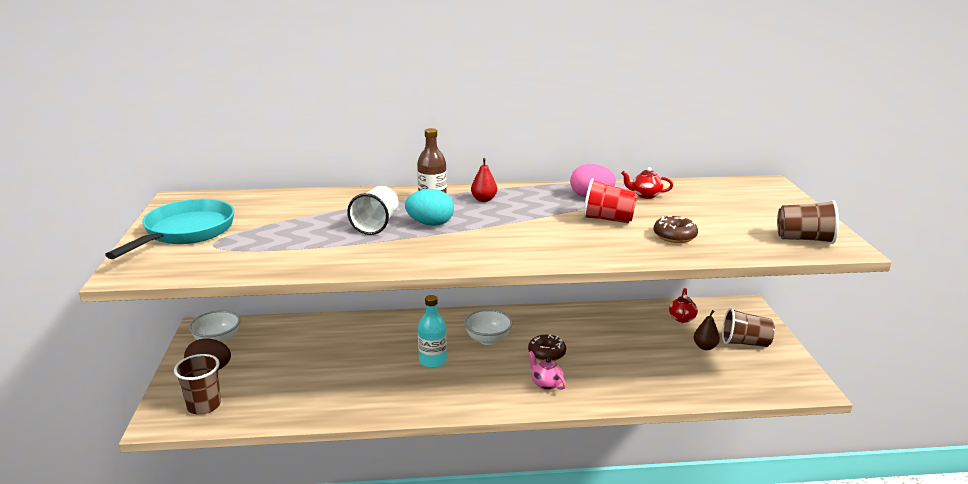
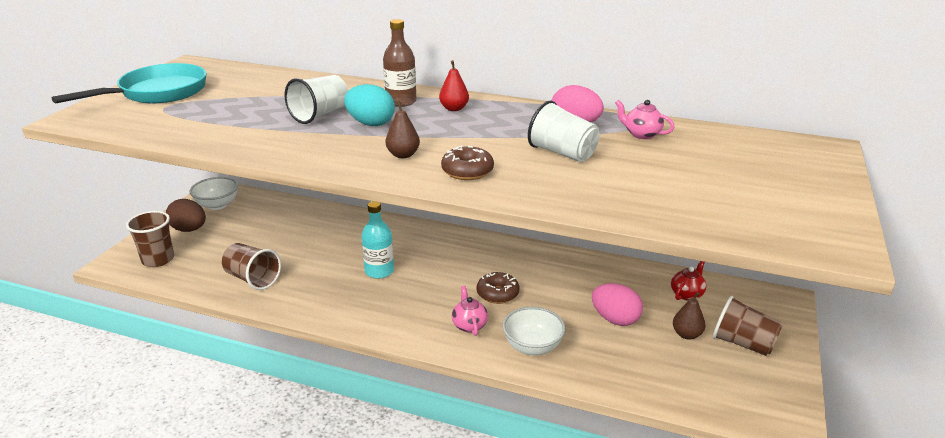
camera: 25 degrees right, 5 degrees up
white bowl [464,309,512,345] -> white bowl moved to [502,307,566,355]
red cup [583,178,637,224] -> white cup [528,100,600,162]
red teapot [621,167,673,199] -> pink teapot [615,100,675,139]
brown donut [654,216,698,243] -> brown donut moved to [441,145,494,180]
brown cup [777,200,839,244] -> brown cup moved to [222,243,281,290]
none -> brown pear [386,100,420,158]
none -> pink egg [592,283,643,326]

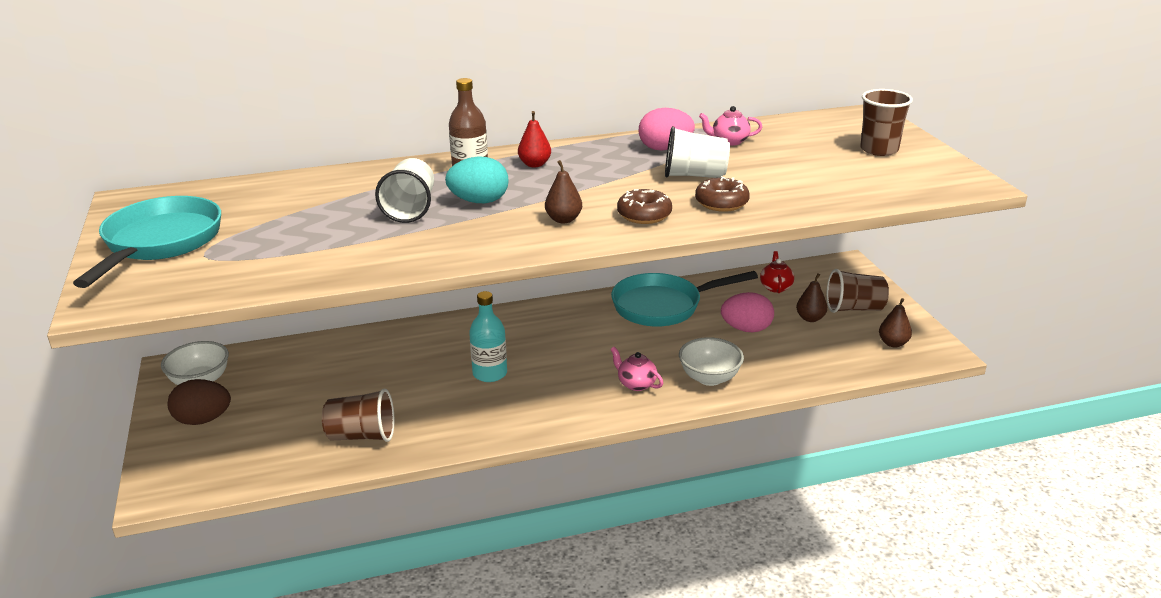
camera: 35 degrees left, 0 degrees up
brown cup [126,211,174,267] -> brown cup moved to [860,89,913,156]
brown donut [477,272,519,304] -> brown donut moved to [695,176,750,212]
none -> turquoise pan [611,271,758,327]
none -> brown pear [879,298,912,347]

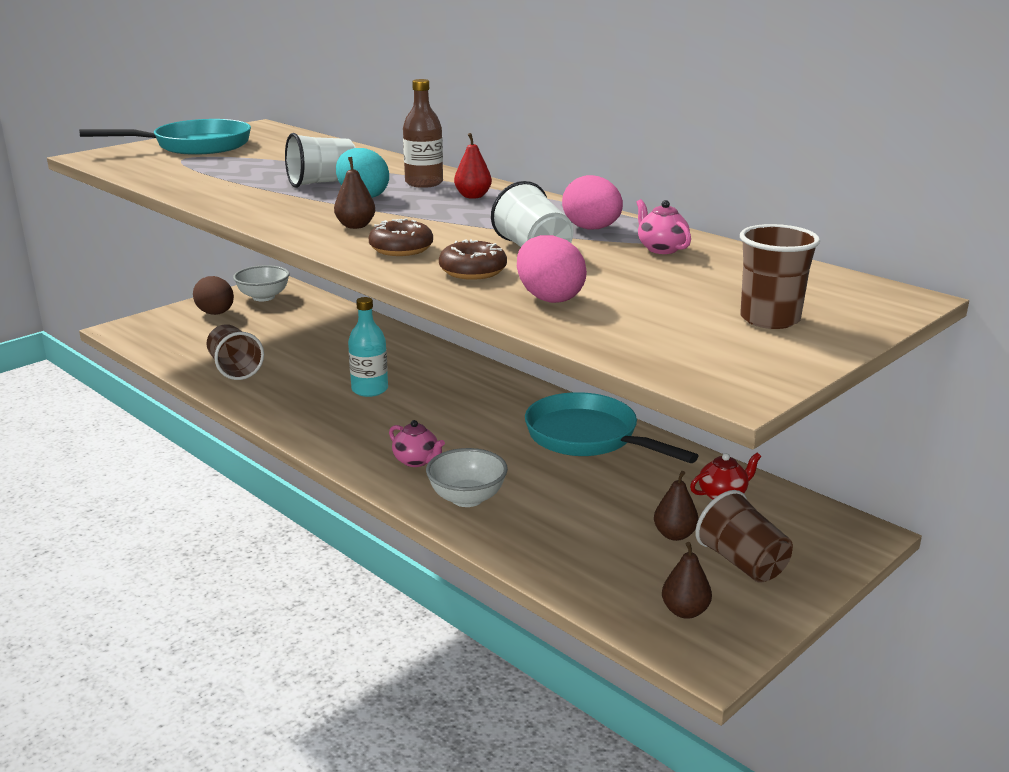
camera: 60 degrees right, 5 degrees down
pink teapot [610,347,663,391] -> pink teapot turned 120 degrees clockwise [389,420,445,467]
pink egg [721,292,774,332] -> pink egg moved to [517,235,587,303]

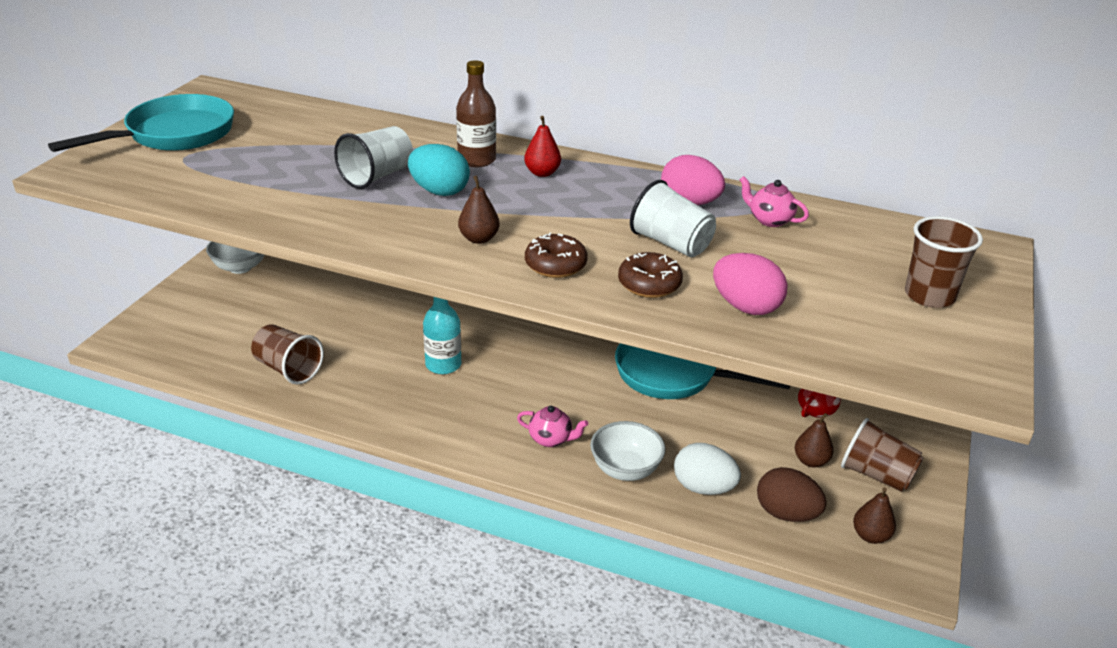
camera: 25 degrees left, 10 degrees up
brown egg [193,276,234,315] -> brown egg moved to [757,467,827,522]
none -> white egg [674,443,741,495]

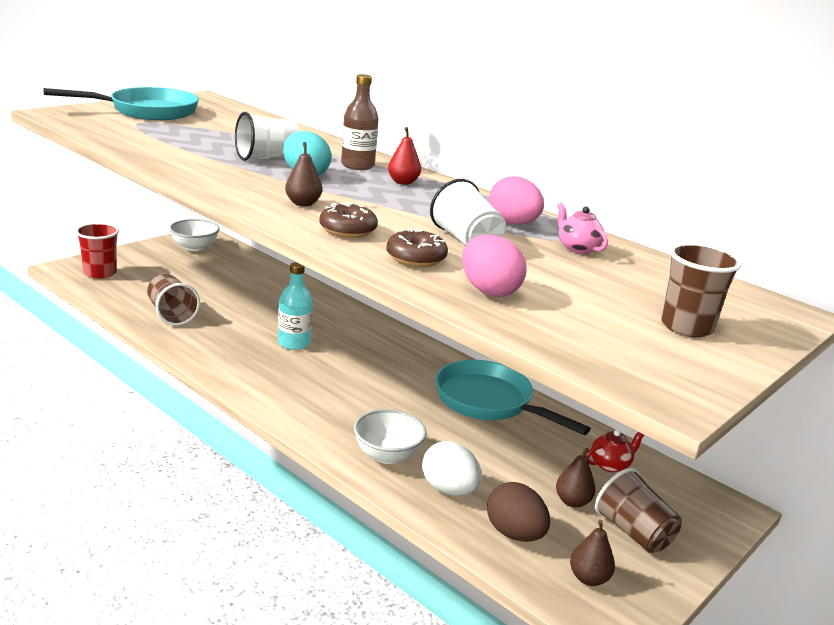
camera: 20 degrees right, 10 degrees down
pink teapot [517,406,588,447] -> none
none -> red cup [75,223,119,279]

